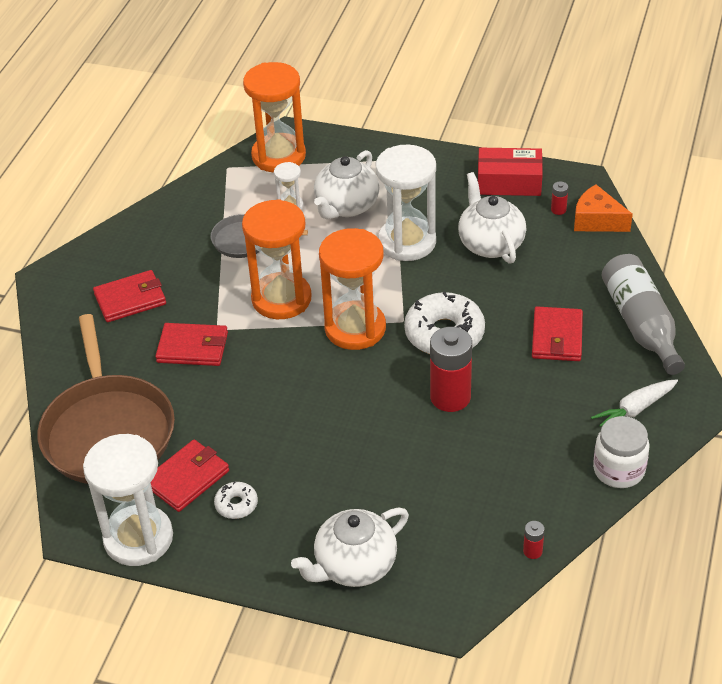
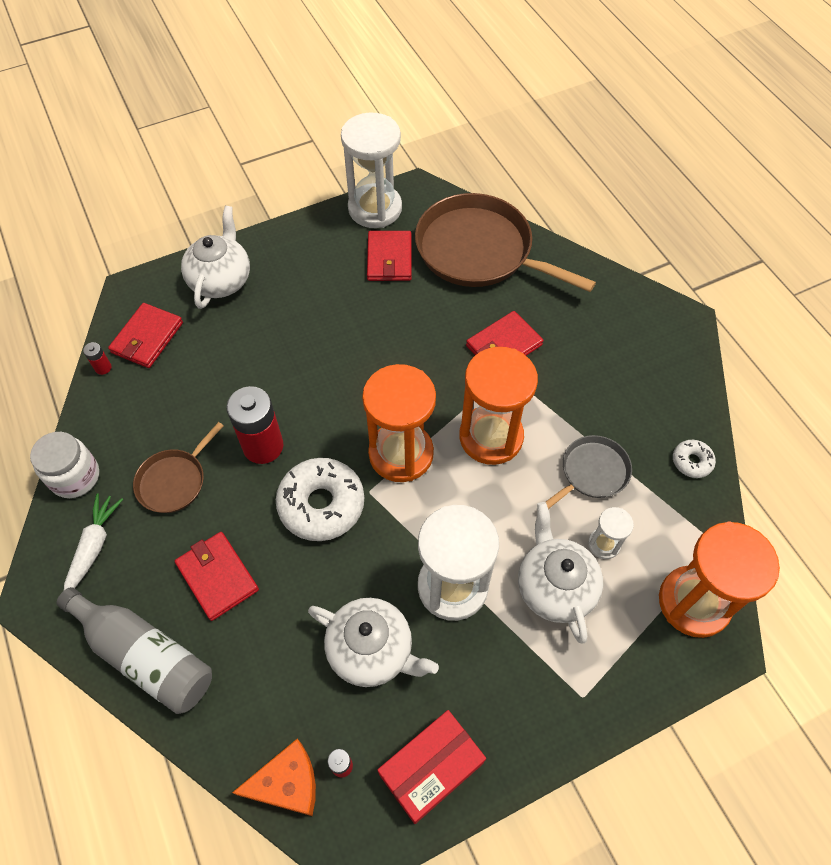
camera: 135 degrees right, 15 degrees up
red wallet [93,270,166,322] -> red wallet moved to [108,303,183,368]
white donut [214,481,258,519] -> white donut moved to [673,440,716,478]
none -> brown pan [133,422,224,513]

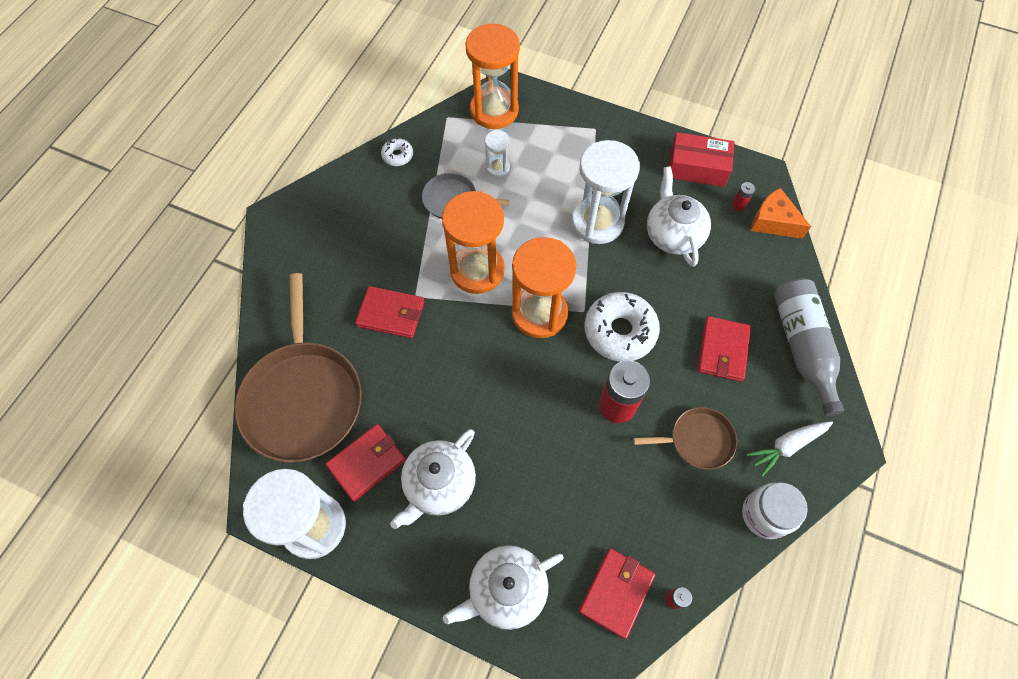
camera: 130 degrees left, 5 degrees up
red wallet [108,303,183,368] -> red wallet turned 45 degrees counterclockwise [579,548,655,639]
white teapot [518,502,603,643] -> white teapot moved to [390,429,476,529]

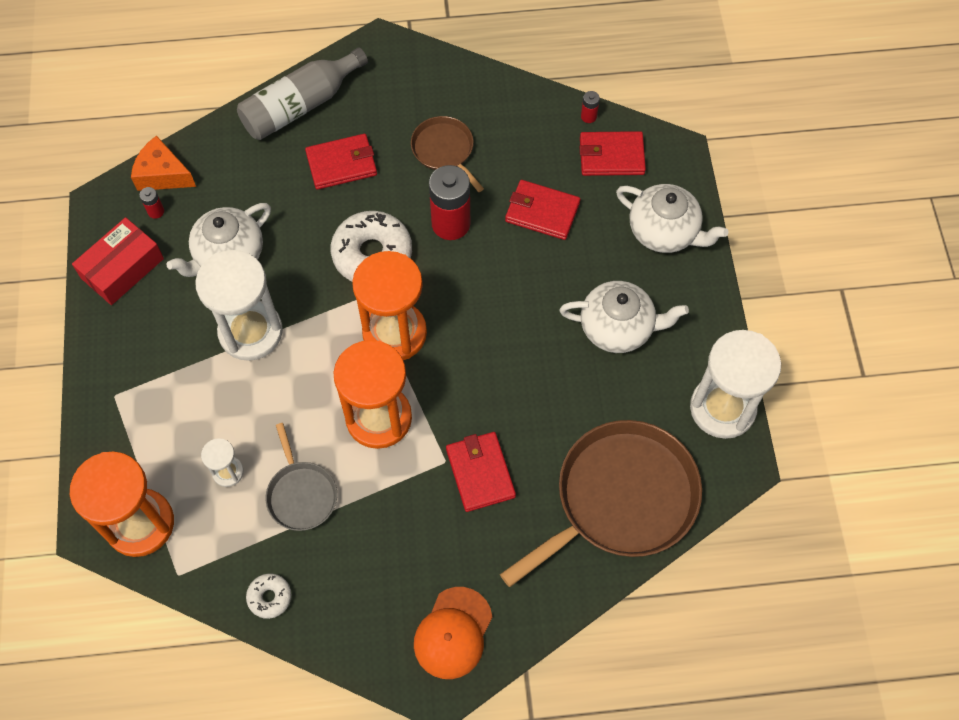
camera: 120 degrees left, 0 degrees up
red wallet [325,424,406,501] -> red wallet moved to [505,180,580,240]
red box [669,132,735,187] -> red box turned 60 degrees clockwise [72,217,164,305]
white jar [742,482,808,539] -> none
white carrot [746,421,833,477] -> none
orange cheese [751,188,811,239] -> orange cheese turned 105 degrees clockwise [131,136,196,191]
none -> orange cap [414,587,492,679]

